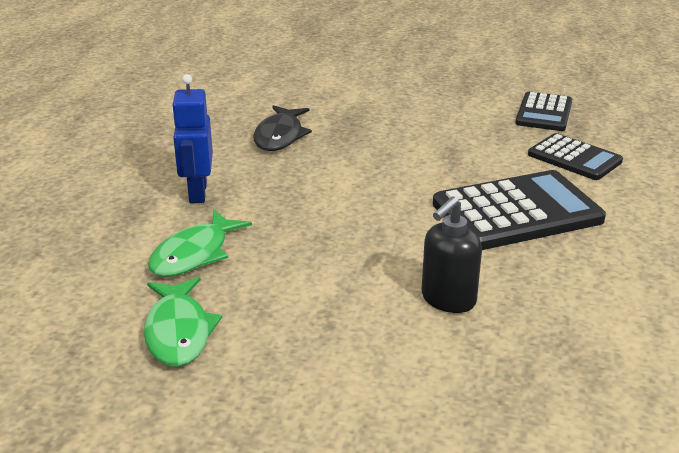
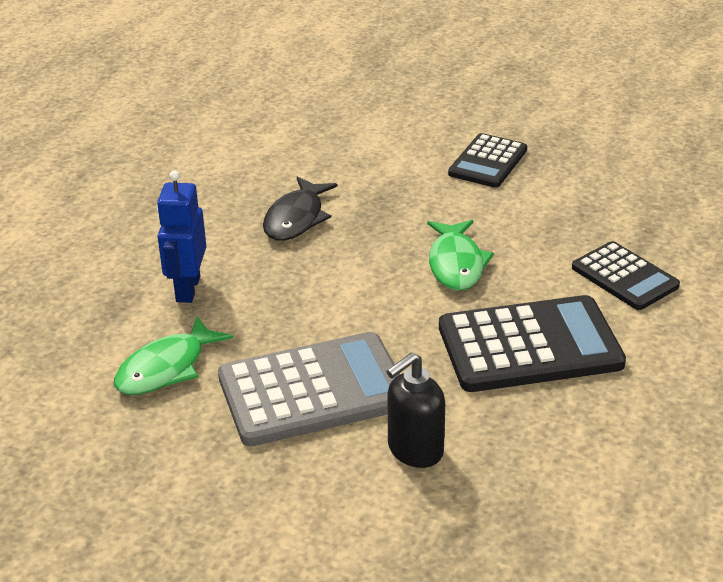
camera: 10 degrees right, 5 degrees up
green fish [144,277,222,367] -> green fish moved to [427,220,494,291]
black calculator [515,91,572,131] -> black calculator moved to [448,133,527,188]
none -> grey calculator [218,332,400,447]

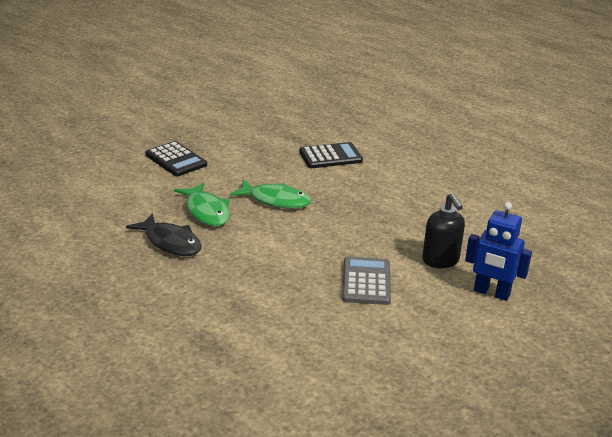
camera: 70 degrees left, 5 degrees down
green fish [114,316,233,395] -> green fish moved to [174,183,230,226]
blue robot [157,170,207,303] -> blue robot moved to [465,202,532,301]
grey calculator [218,332,400,447] -> grey calculator [342,256,391,305], size x0.60
black calculator [439,295,626,392] -> none

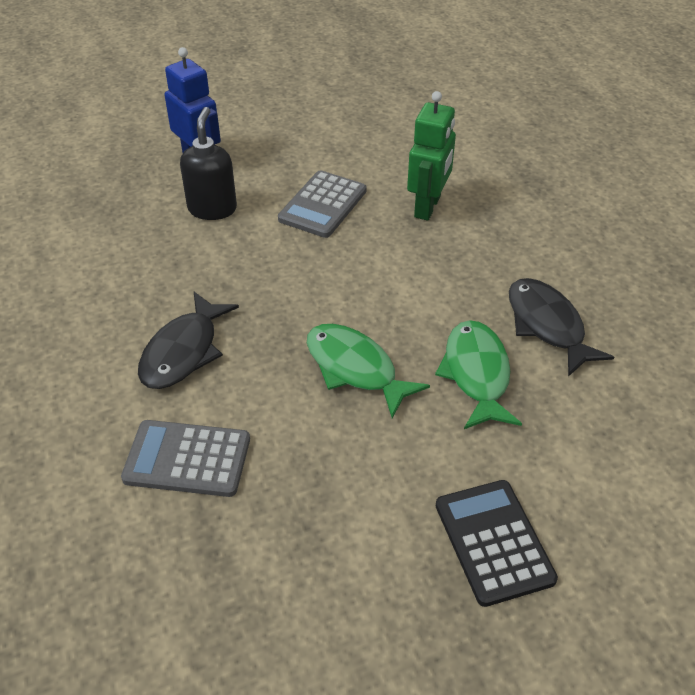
camera: 155 degrees left, 15 degrees up
black calculator [299,142,363,168] -> grey calculator [121,420,250,497]
none -> black fish [138,292,239,389]
none -> green robot [407,91,456,221]

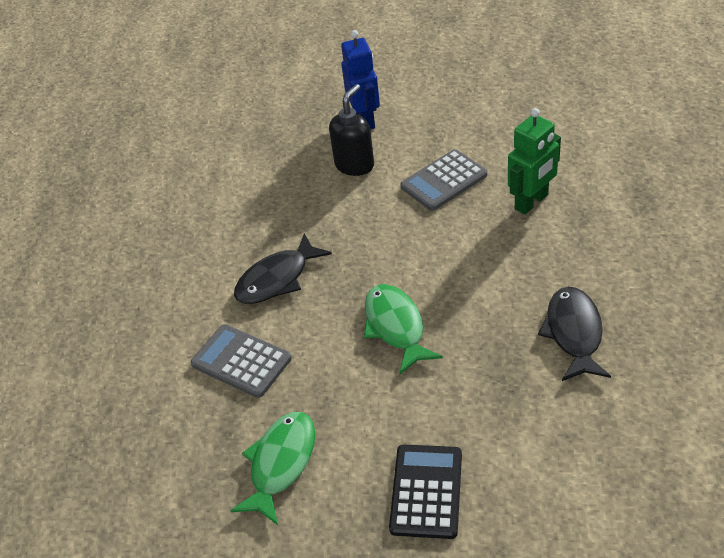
camera: 30 degrees right, 0 degrees up
green fish [435,320,522,429] -> green fish moved to [230,412,315,525]

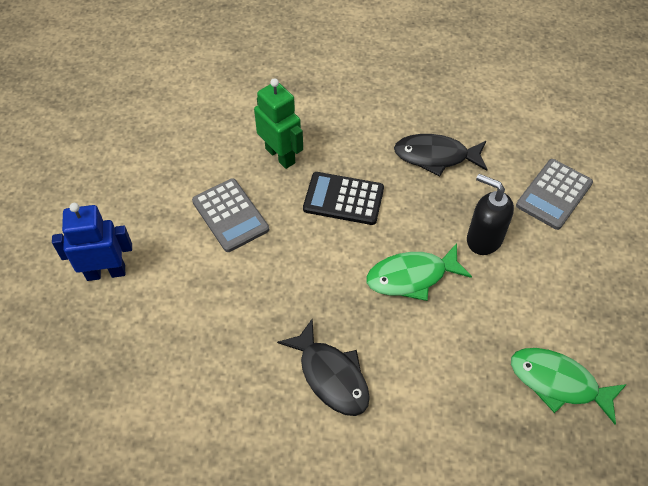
camera: 90 degrees left, 10 degrees up
grey calculator [191,324,292,398] -> grey calculator moved to [516,159,593,230]
black soap dispenser [329,84,374,176] -> black soap dispenser moved to [467,174,514,255]
black calculator [389,444,462,539] -> black calculator moved to [303,172,384,225]

